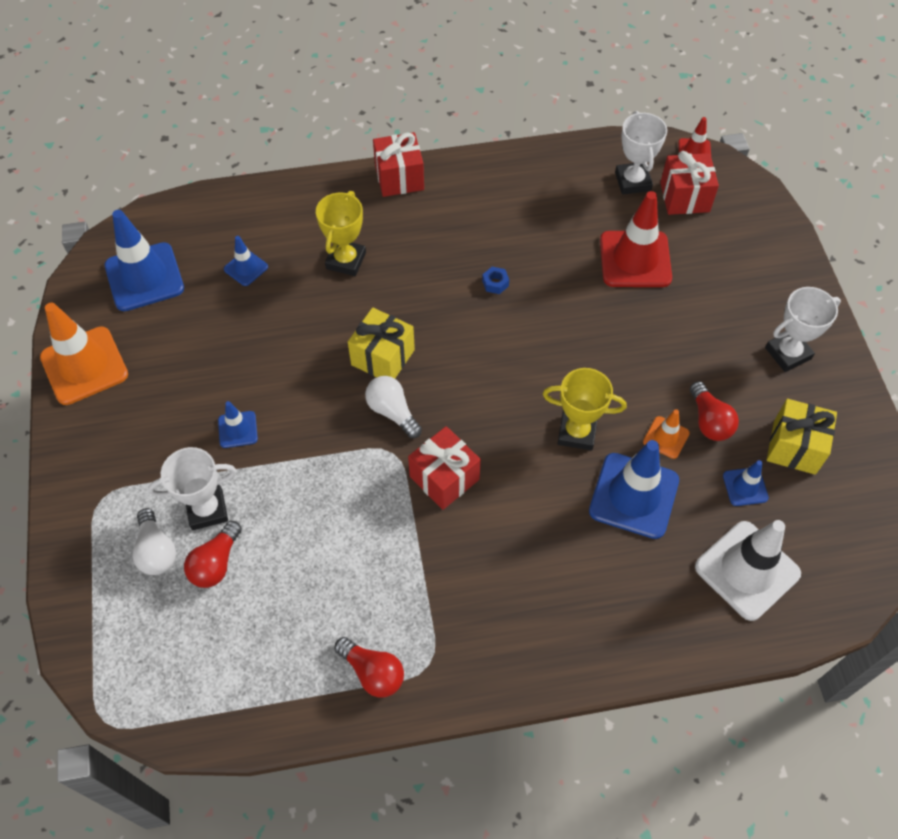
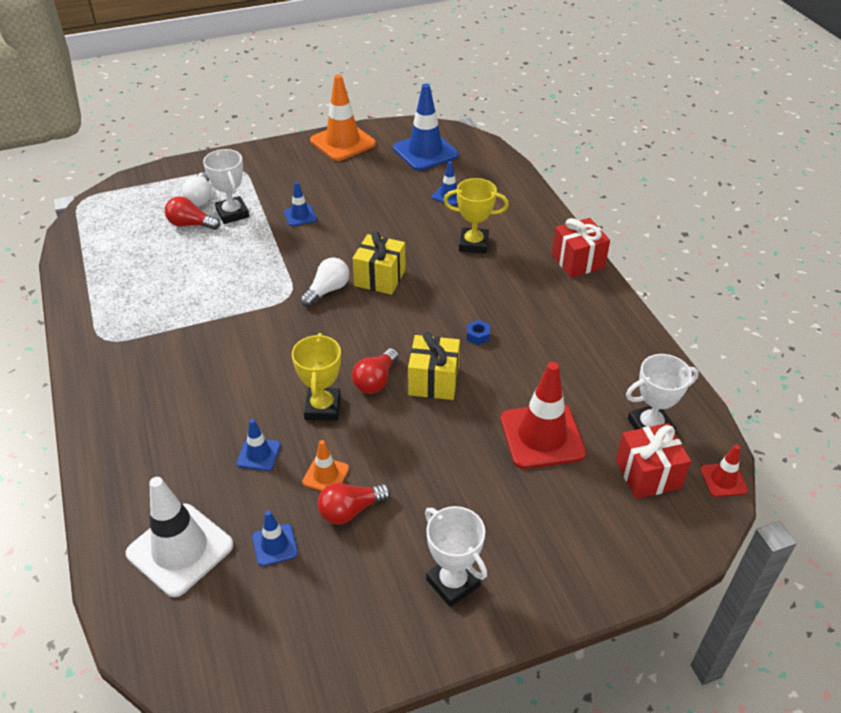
camera: 80 degrees right, 15 degrees down
white light bulb [132,508,176,575] -> white light bulb turned 60 degrees counterclockwise [182,172,212,206]
red light bulb [334,637,404,698] -> red light bulb moved to [352,348,399,394]
red gift [408,426,481,510] -> none
blue traffic cone [589,440,679,539] -> blue traffic cone [237,419,281,471], size x0.50
yellow gift [767,399,837,475] -> yellow gift moved to [408,332,460,400]

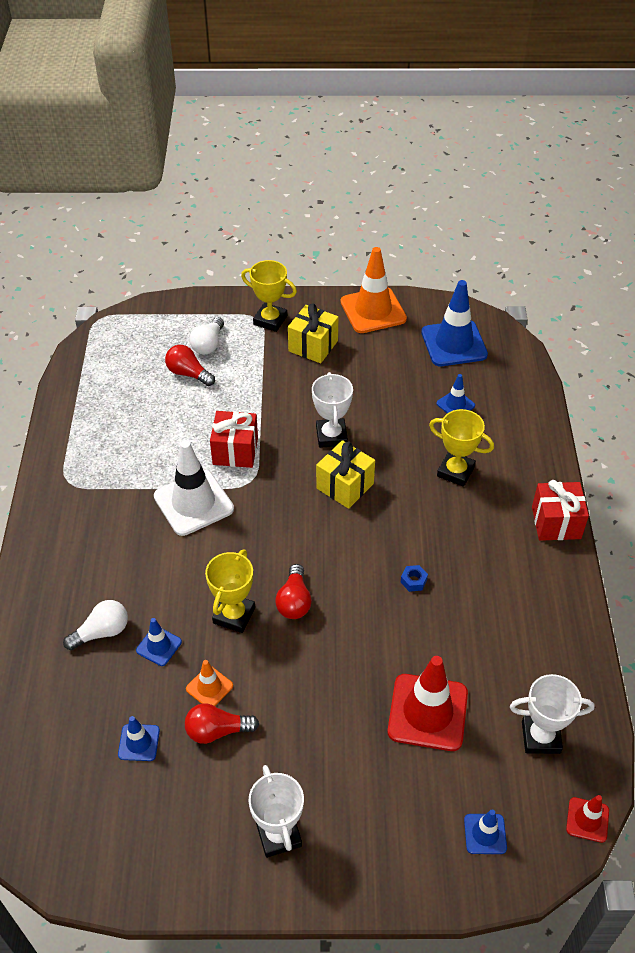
camera: 20 degrees right, 5 degrees up
white traffic cone [126,477,234,597] -> white traffic cone moved to [154,440,234,536]
white trophy [203,149,249,224] -> white trophy moved to [312,372,353,448]
blue traffic cone [284,182,317,226] -> blue traffic cone moved to [464,810,507,854]
white light bulb [300,257,349,307] -> white light bulb moved to [63,600,128,650]
red light bulb [352,348,399,394] -> red light bulb turned 45 degrees counterclockwise [275,564,312,619]
yellow gift [408,332,460,400] -> yellow gift moved to [288,303,339,363]
red gift [616,423,691,499] -> red gift moved to [210,411,258,468]
none -> yellow trophy [241,260,297,332]

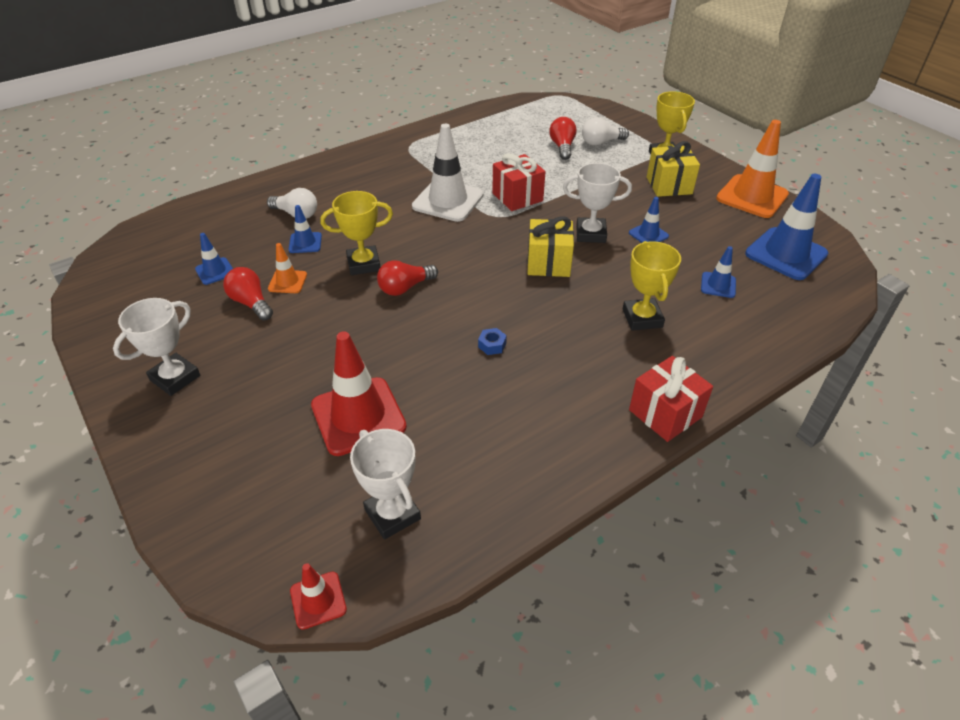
camera: 55 degrees right, 5 degrees down
white trophy [312,372,353,448] -> white trophy turned 45 degrees clockwise [563,163,632,243]
blue traffic cone [464,810,507,854] -> blue traffic cone moved to [629,197,669,243]

